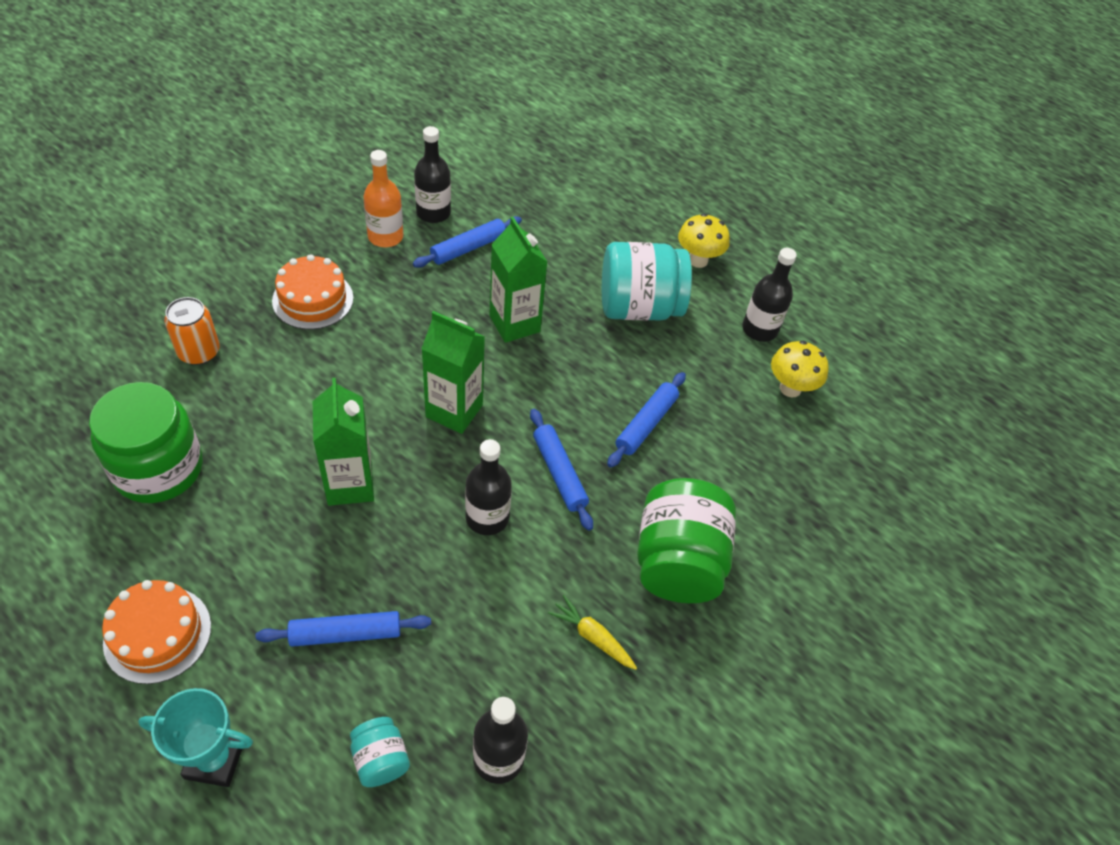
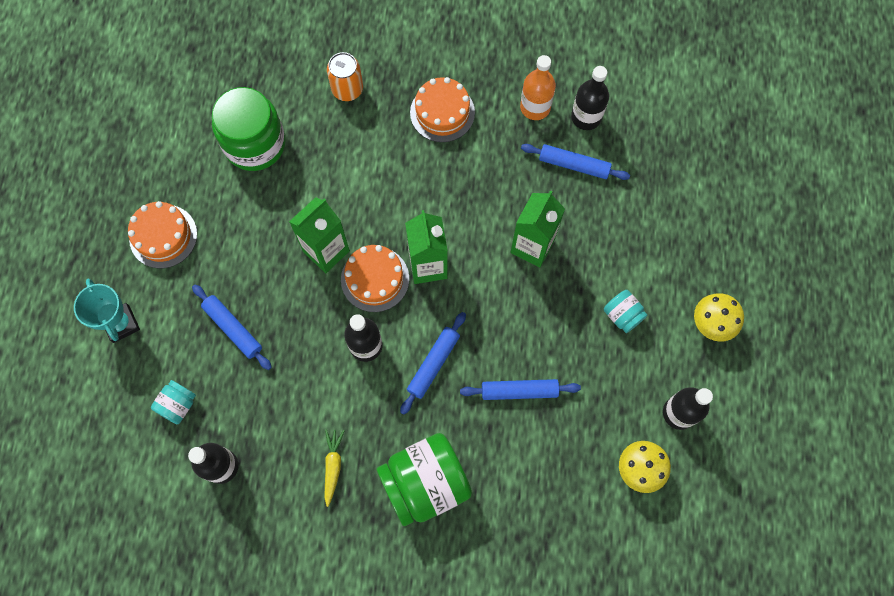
camera: 60 degrees right, 20 degrees up
turquoise jar [602,242,692,321] -> turquoise jar [604,290,648,333], size x0.48
none -> orange cake [341,245,409,312]

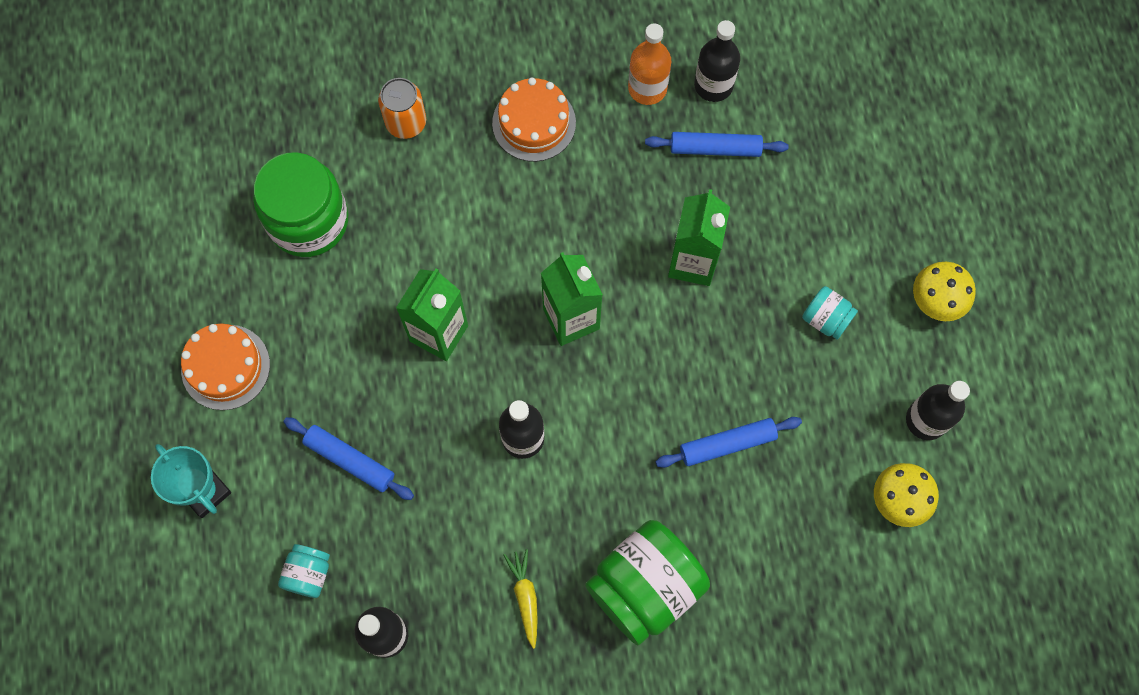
camera: 15 degrees left, 0 degrees up
orange cake [341,245,409,312] -> none
blue rolling pin [400,312,466,415] -> none

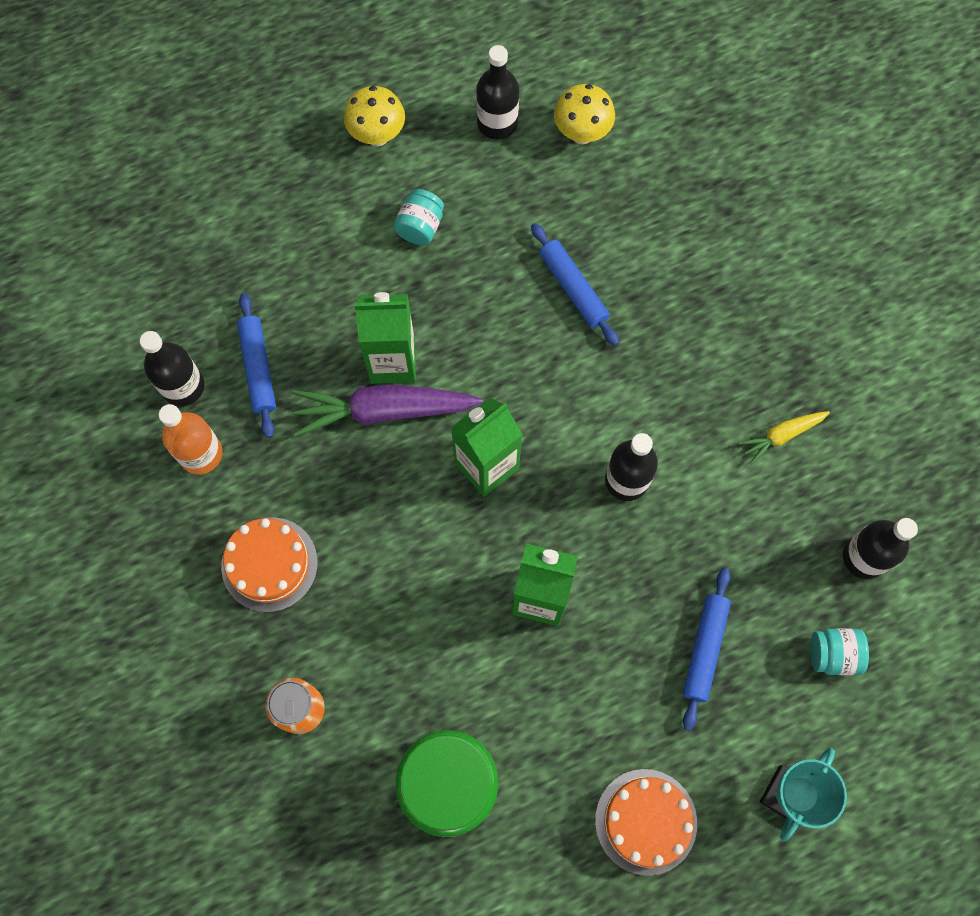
camera: 105 degrees left, 0 degrees up
green jar [585,520,710,645] -> none
none -> purple carrot [292,385,483,437]

